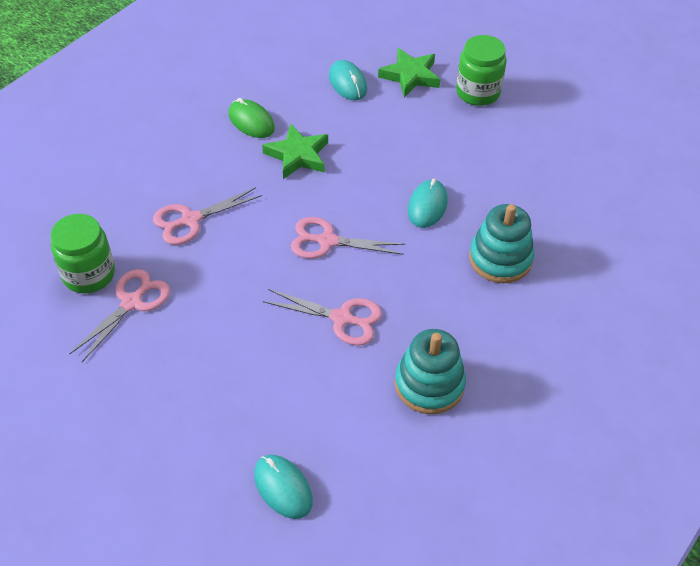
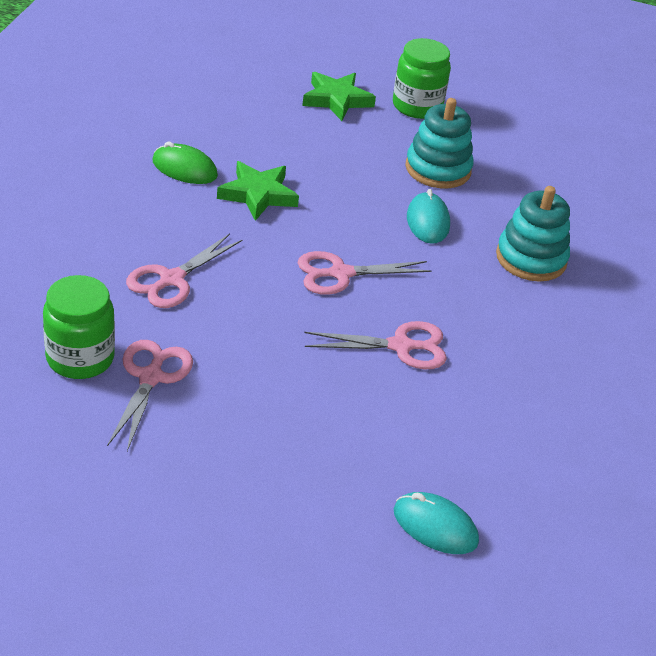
camera: 25 degrees left, 10 degrees down
turquoise mouse [329,60,367,100] -> none
turquoise stacking toy [395,329,466,414] -> turquoise stacking toy moved to [405,98,474,188]

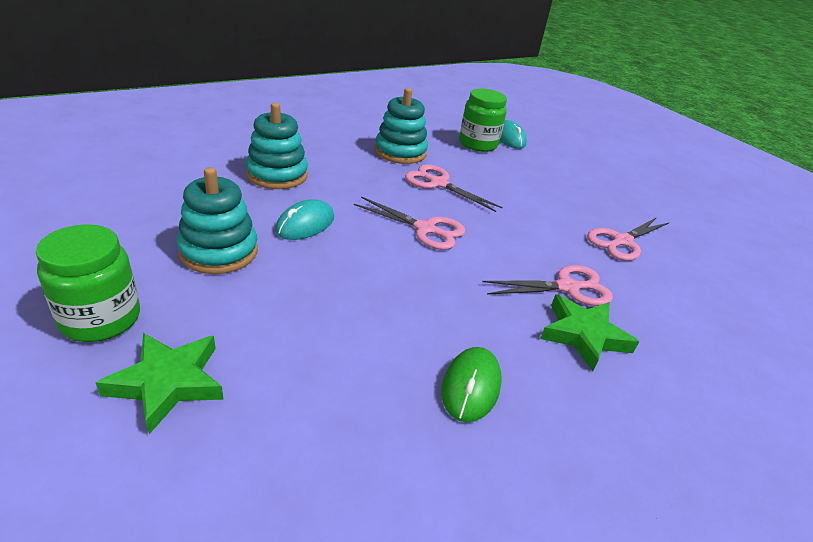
camera: 140 degrees left, 5 degrees down
green jar [43,275,115,379] -> green jar moved to [459,89,507,152]
green mouse [152,141,218,184] -> green mouse turned 45 degrees clockwise [441,347,502,422]
green star [217,161,299,221] -> green star moved to [540,294,639,371]
none -> turquoise stacking toy [375,88,428,164]

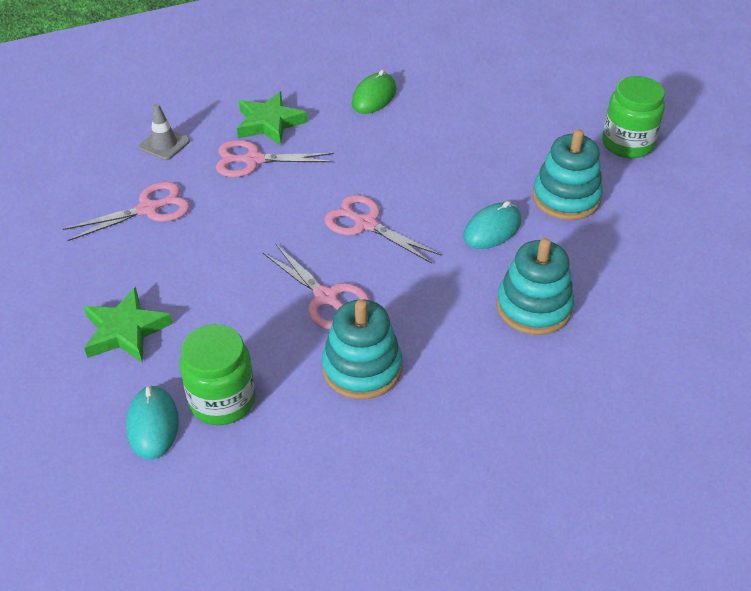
camera: 165 degrees left, 10 degrees up
green star [95,333,224,434] -> green star moved to [84,287,173,362]
none -> grey traffic cone [138,104,190,161]

